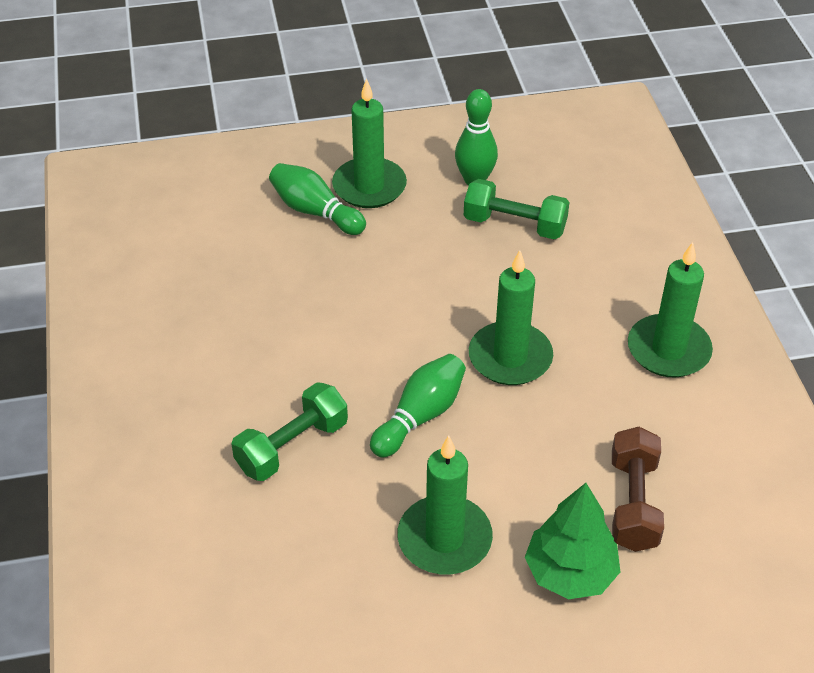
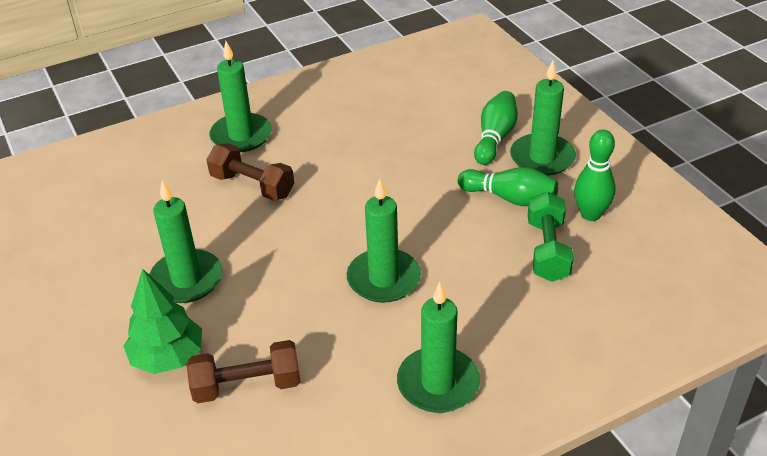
camera: 75 degrees right, 5 degrees down
green dumbbell [231,382,348,481] -> brown dumbbell [207,143,294,201]
green bowling pin [370,354,466,458] -> green bowling pin moved to [458,167,558,206]
none -> green candle [209,41,272,152]

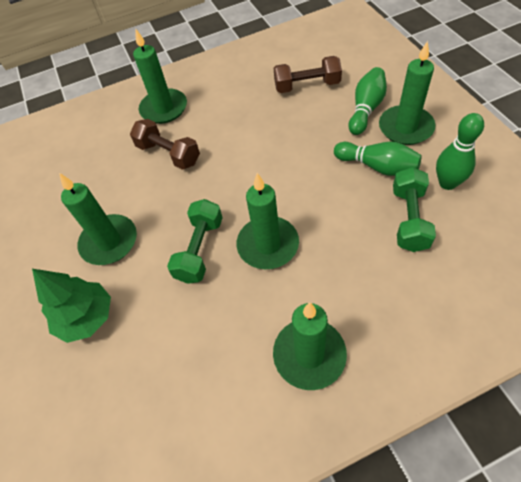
camera: 10 degrees right, 15 degrees up
brown dumbbell [187,340,301,403] -> brown dumbbell moved to [274,56,342,93]
none -> green dumbbell [167,199,223,284]

